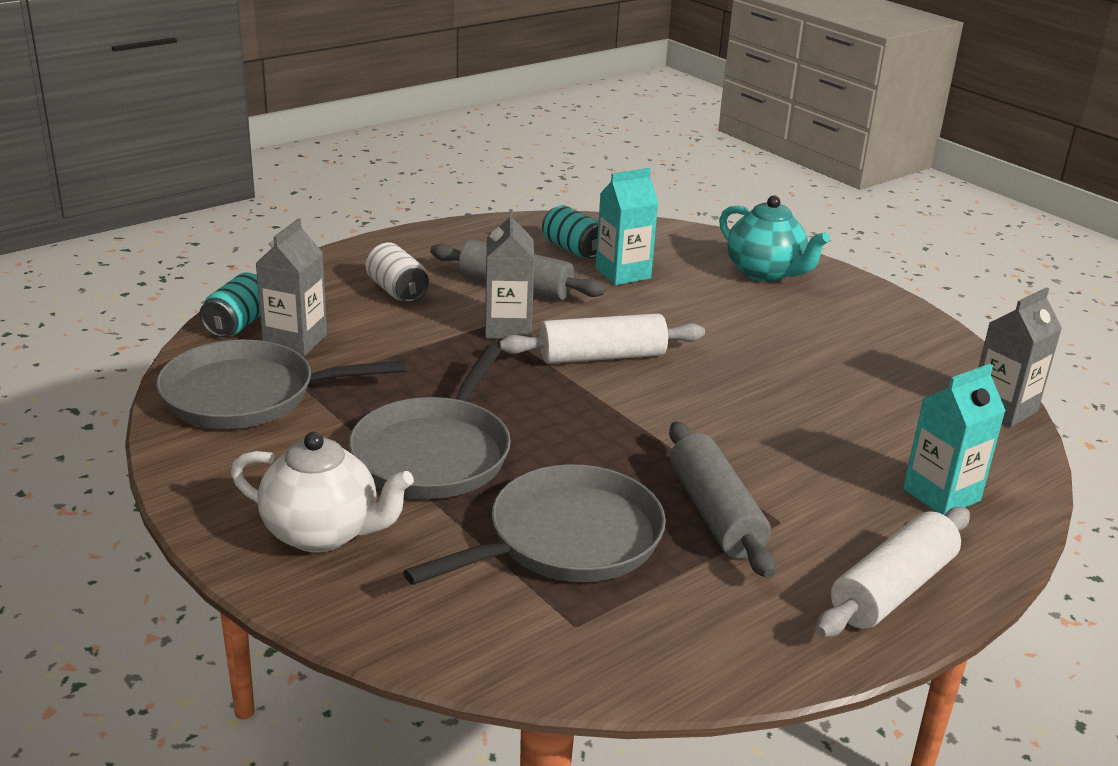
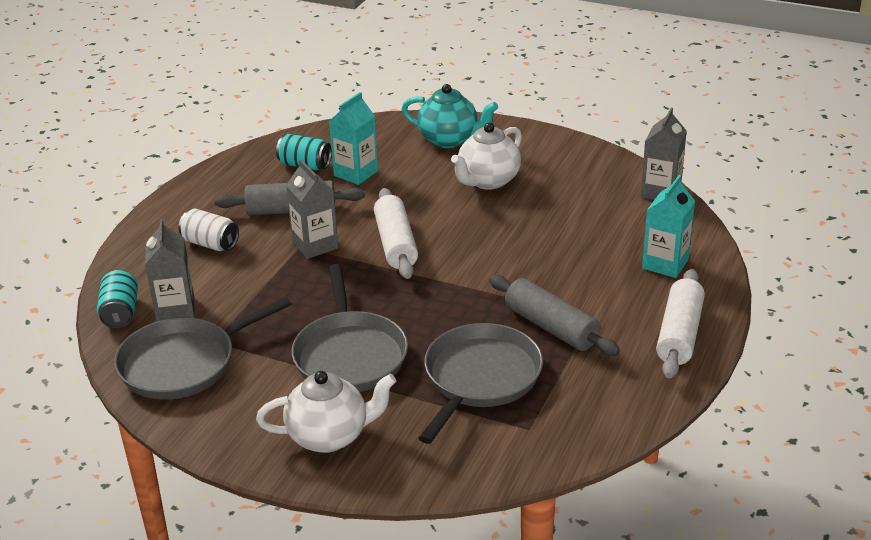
camera: 25 degrees left, 5 degrees up
white rolling pin [499,313,705,364] -> white rolling pin turned 60 degrees counterclockwise [374,188,418,279]
none -> white teapot [451,123,522,190]

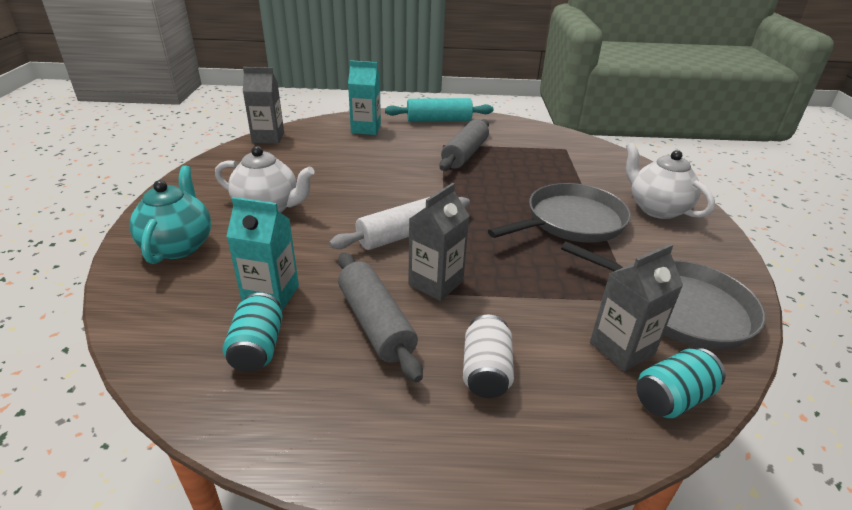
camera: 115 degrees left, 0 degrees up
grey pan [418,323,543,444] -> none
white rolling pin [656,269,705,378] -> turquoise rolling pin [385,98,494,122]

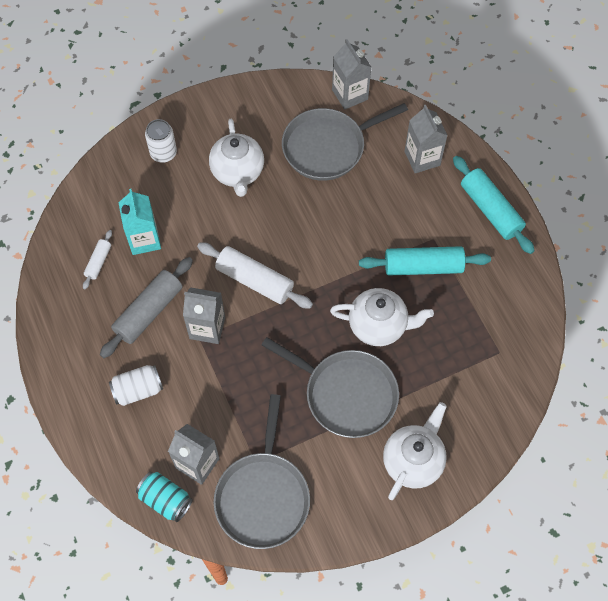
camera: 65 degrees right, 30 degrees up
turquoise teapot [129,165,211,264] -> white can [145,119,177,163]
turquoise can [222,293,283,372] -> white rolling pin [83,230,112,289]
turquoise carton [348,60,381,135] -> grey carton [404,105,448,173]
grey rolling pin [439,119,489,171] -> turquoise rolling pin [359,246,491,276]
none -> grey pan [282,103,408,181]
none -> white teapot [330,288,434,346]

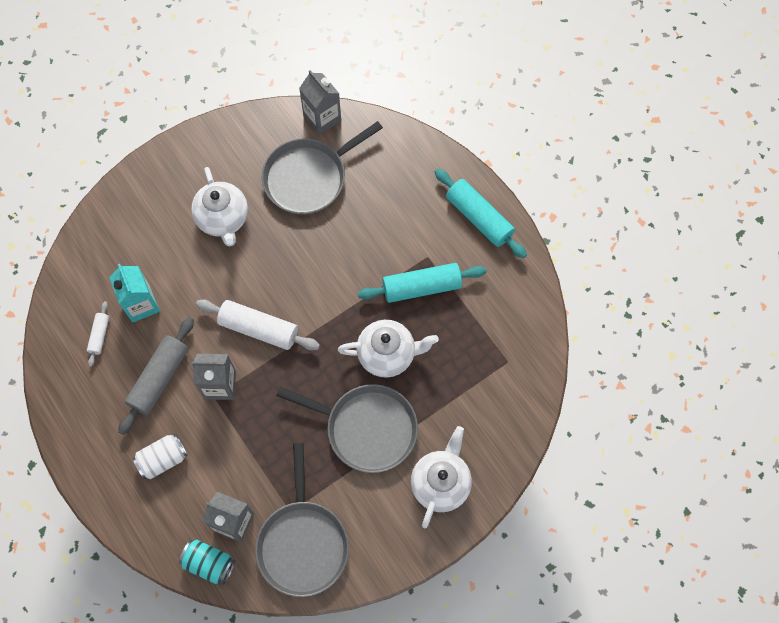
camera: 10 degrees left, 5 degrees up
white can [145,119,177,163] -> none
grey carton [404,105,448,173] -> none

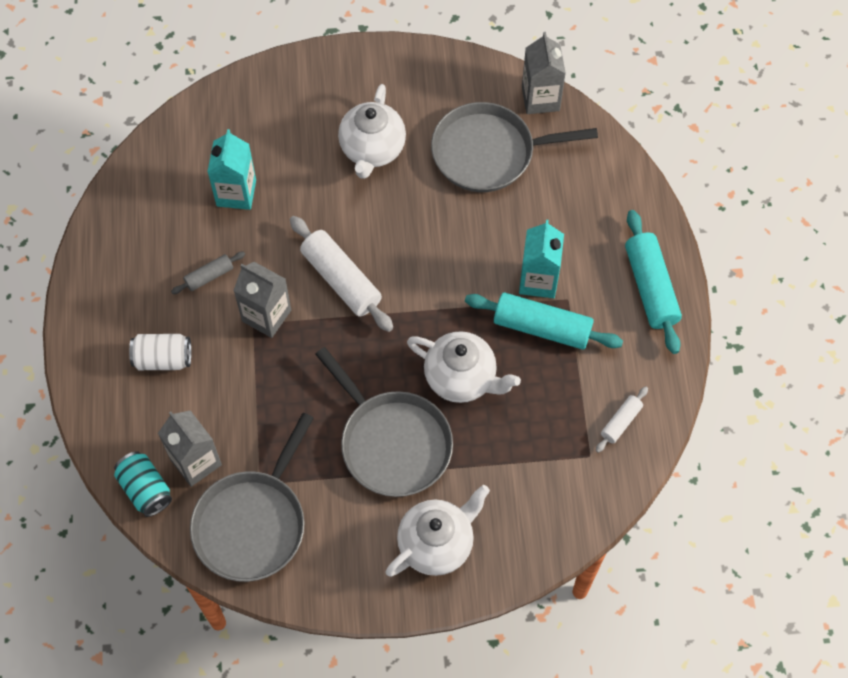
camera: 30 degrees right, 5 degrees down
white rolling pin [87,301,109,367] -> white rolling pin moved to [596,386,648,453]
grey rolling pin [118,317,194,435] -> grey rolling pin [171,252,245,294], size x0.52
none -> turquoise carton [519,220,564,298]

